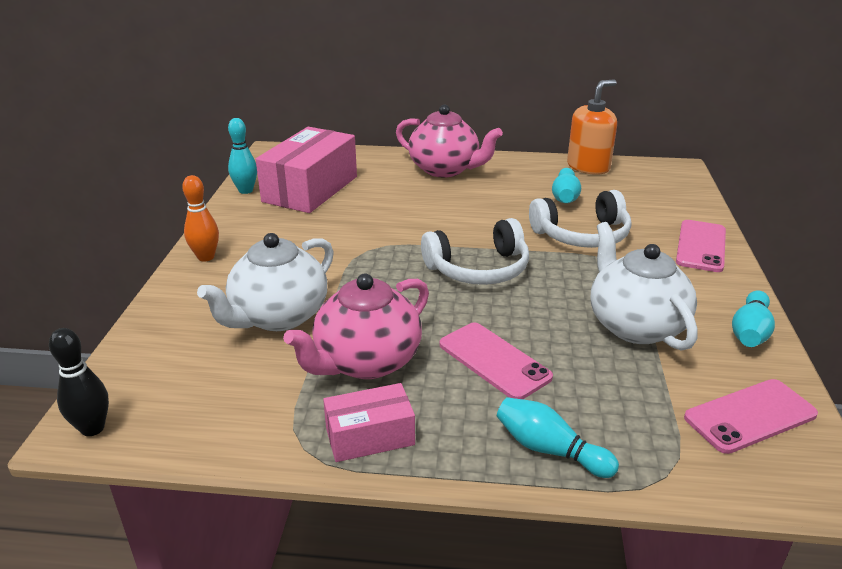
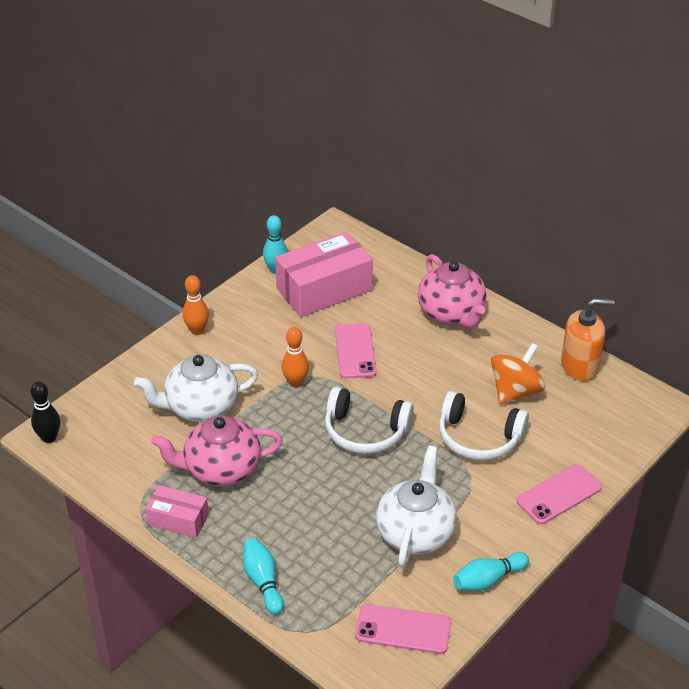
camera: 35 degrees right, 10 degrees up
pink phone [439,322,553,399] -> pink phone moved to [335,323,377,379]
turquoise bowling pin [552,168,581,203] -> orange spinning top [491,343,545,404]
none -> orange bowling pin [282,327,309,387]

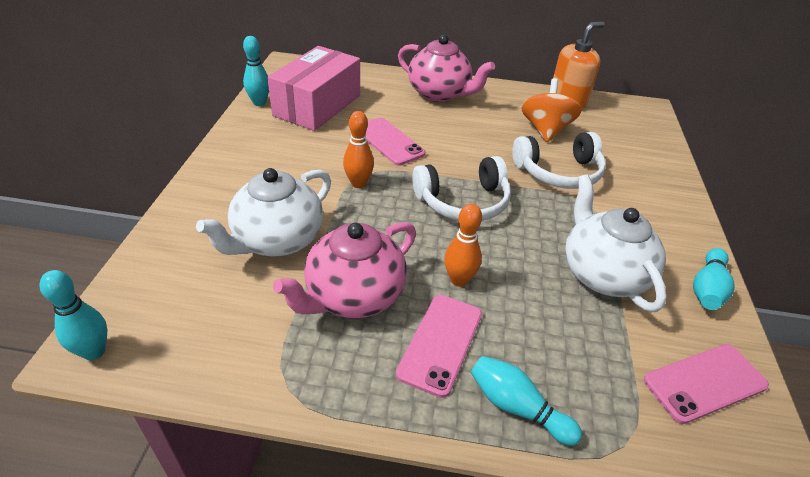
camera: 35 degrees left, 0 degrees up
black bowling pin [30,382,60,443] -> turquoise bowling pin [39,270,107,360]
pink box [145,485,209,538] -> none
orange bowling pin [183,275,209,335] -> orange bowling pin moved to [444,204,482,287]
pink phone [516,464,602,524] -> pink phone moved to [396,295,482,398]

